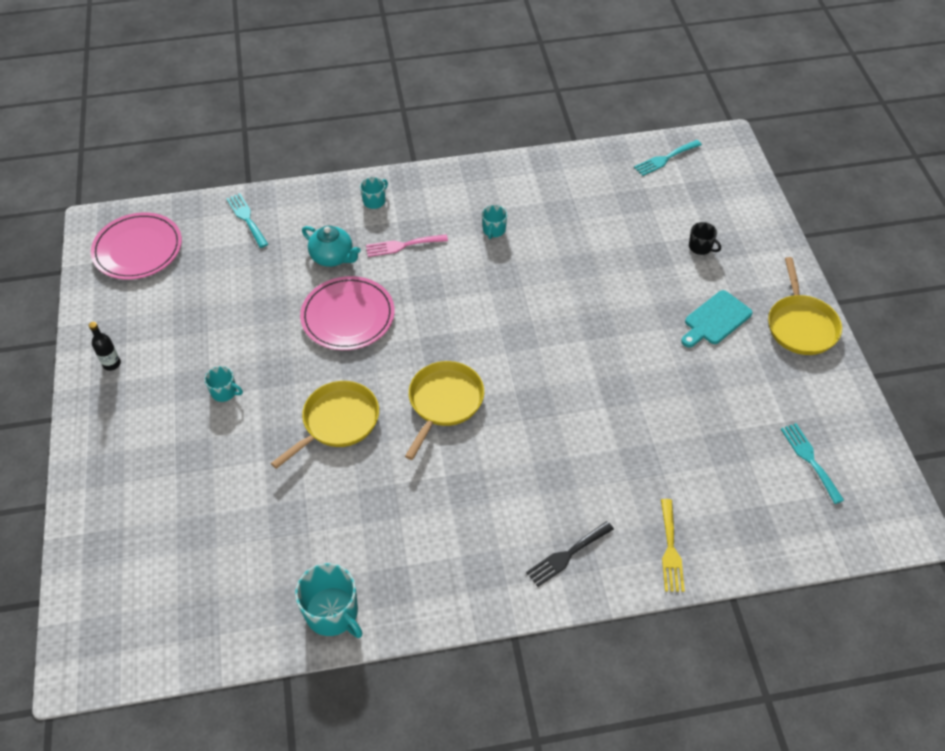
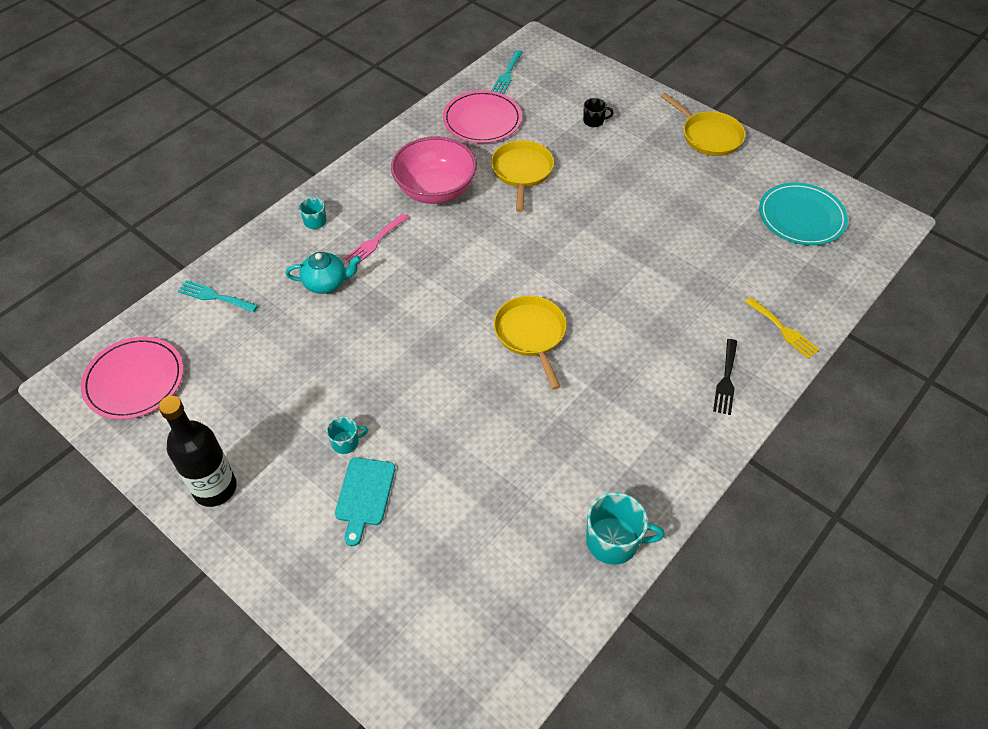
camera: 40 degrees left, 0 degrees up
black bottle [89,322,121,371] -> black bottle [159,396,237,507], size x2.18
yellow pan [271,381,379,469] -> yellow pan moved to [491,140,554,212]
pink plate [300,276,395,350] -> pink plate moved to [443,90,522,143]
turquoise mug [482,205,507,239] -> pink bowl [391,136,477,204]
turquoise cutting board [681,290,753,347] -> turquoise cutting board moved to [335,458,395,546]
turquoise fork [781,423,844,504] -> turquoise plate [759,182,848,245]

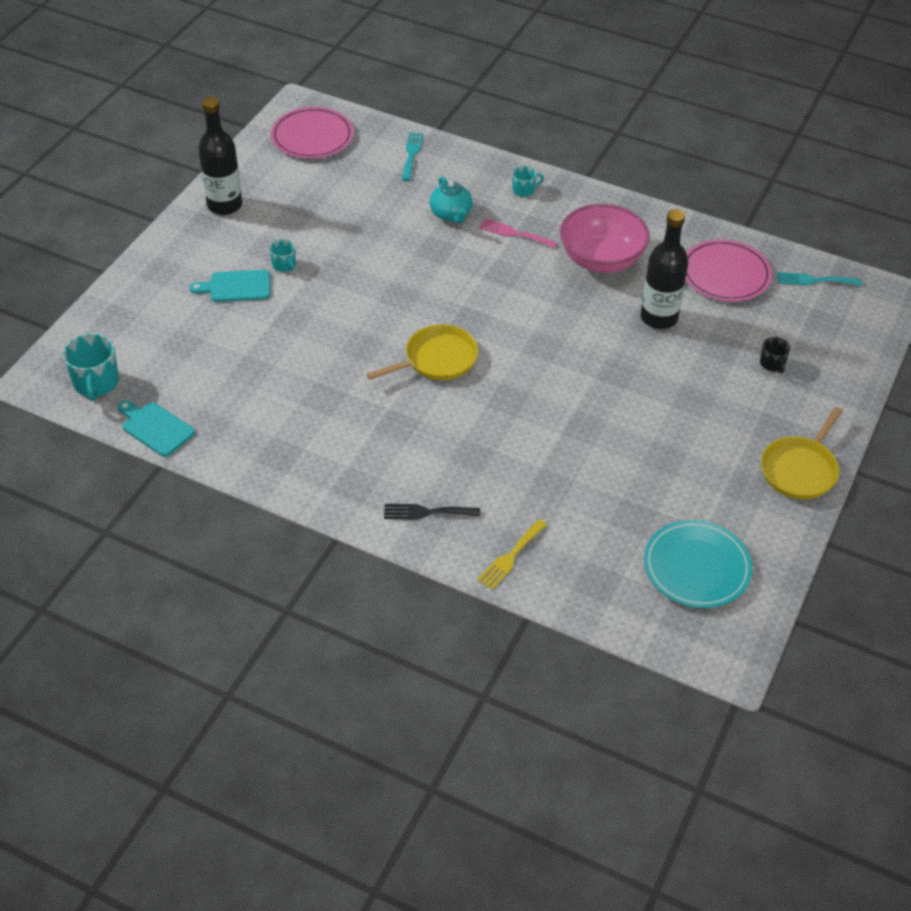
camera: 75 degrees right, 5 degrees down
yellow pan [491,140,554,212] -> black bottle [641,209,688,329]
turquoise mug [586,493,665,565] -> turquoise mug moved to [63,333,119,401]
none -> turquoise cutting board [118,400,195,457]

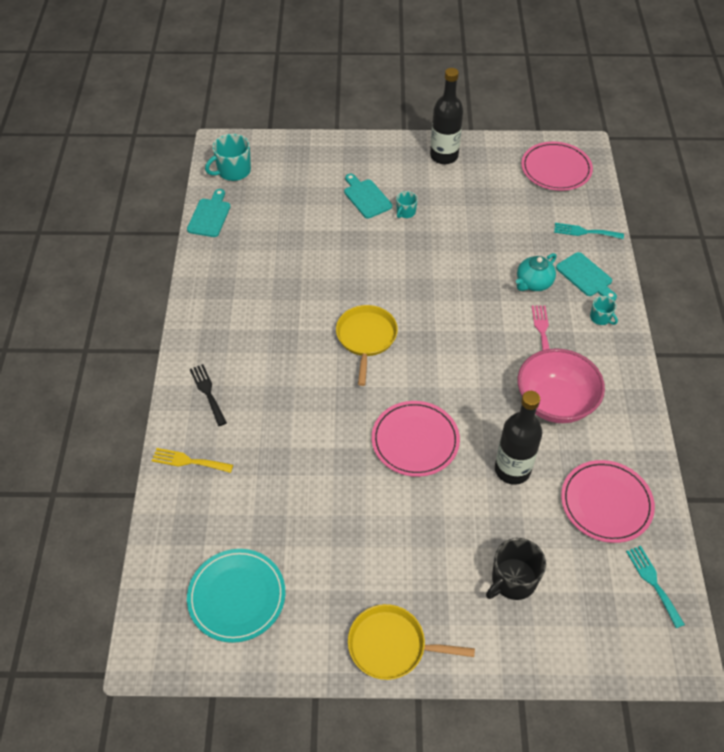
camera: 65 degrees right, 5 degrees up
yellow pan [367,324,479,380] -> yellow pan turned 120 degrees counterclockwise [336,305,398,386]
turquoise fork [402,132,424,181] -> turquoise fork turned 150 degrees counterclockwise [554,223,624,239]
black mug [760,337,790,373] -> black mug [486,538,546,600], size x1.79
none -> pink plate [372,401,460,477]
none -> turquoise cutting board [556,252,617,301]

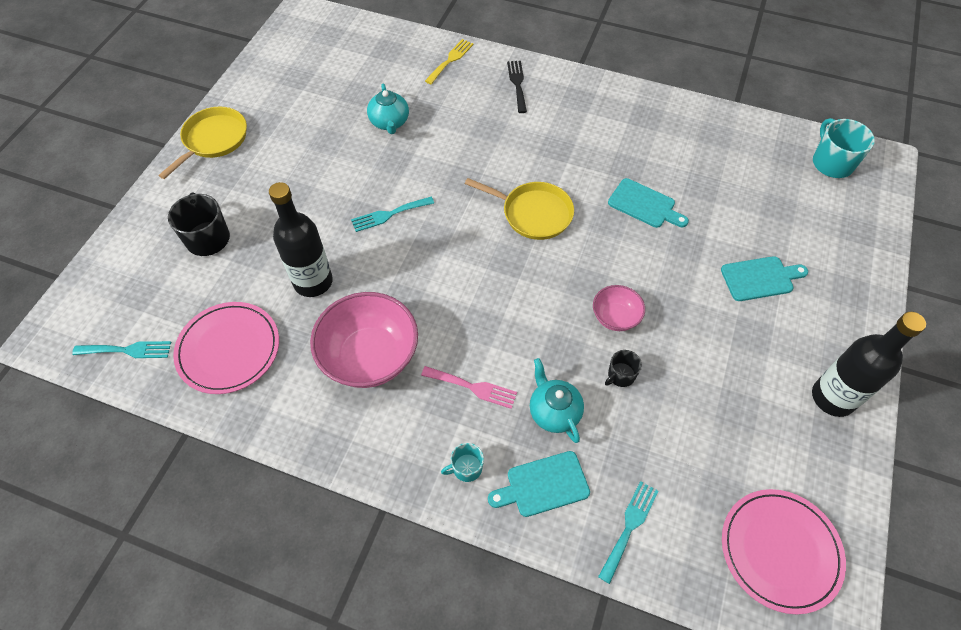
camera: 110 degrees right, 5 degrees up
turquoise cutting board [187,189,231,237] -> turquoise cutting board moved to [608,178,689,228]
turquoise plate [187,549,286,643] -> none
black fork [190,364,227,426] -> black fork turned 90 degrees counterclockwise [507,61,527,113]
pink plate [372,401,460,477] -> turquoise fork [351,197,434,232]
turquoise mug [396,191,418,218] -> none
none -> turquoise teapot [367,83,409,134]
none -> pink bowl [593,285,645,331]
none -> black mug [605,350,642,387]

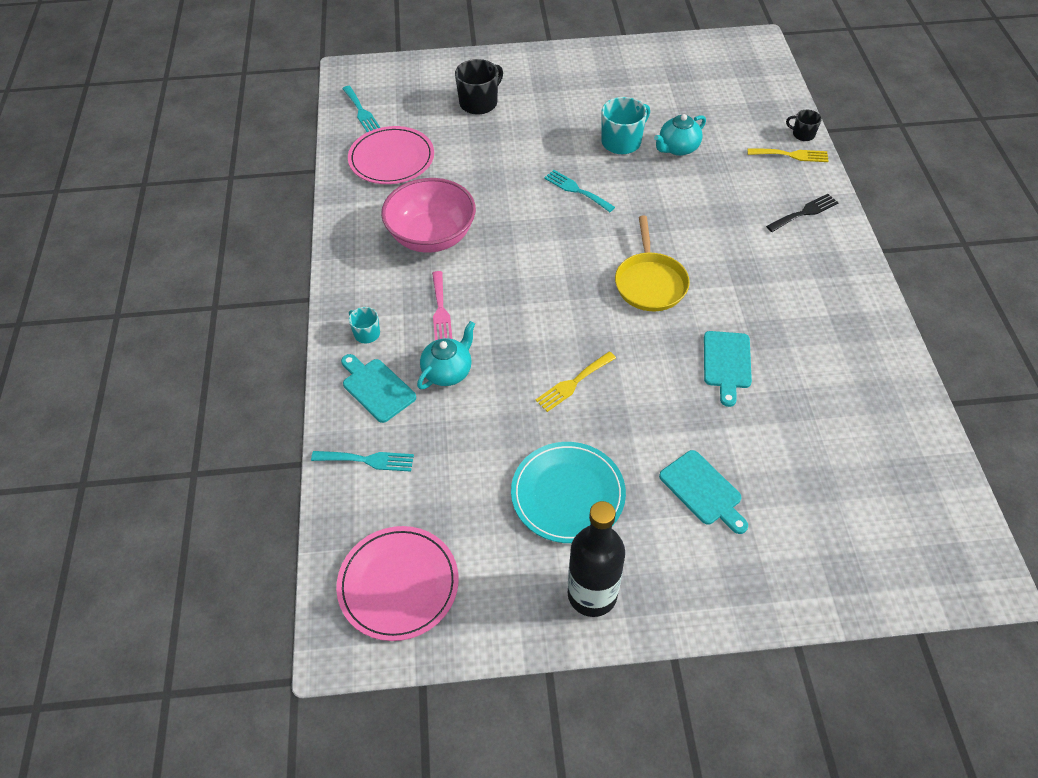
camera: 65 degrees right, 5 degrees down
yellow pan [158,107,247,179] -> none
black bottle [269,182,333,297] -> none
pink bowl [593,285,645,331] -> yellow fork [535,351,616,412]
black mug [605,350,642,387] -> black mug moved to [786,110,822,141]
turquoise mug [813,118,875,178] -> turquoise mug moved to [601,97,650,154]
none -> turquoise plate [511,442,626,543]

